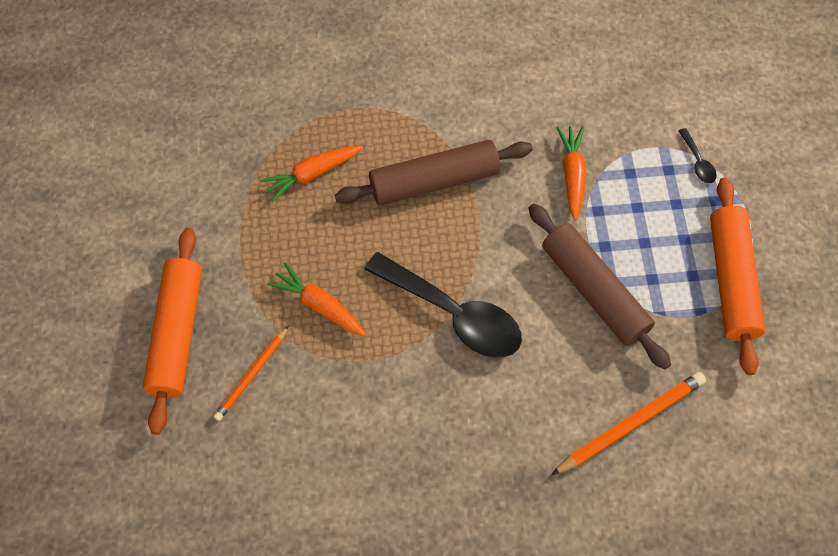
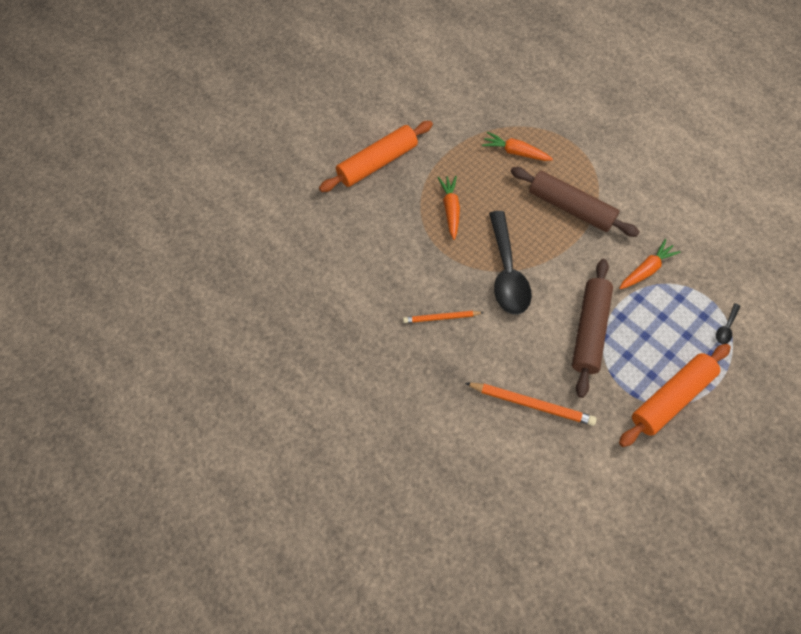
camera: 50 degrees right, 0 degrees up
orange pencil [213,326,289,421] -> orange pencil moved to [403,311,484,323]

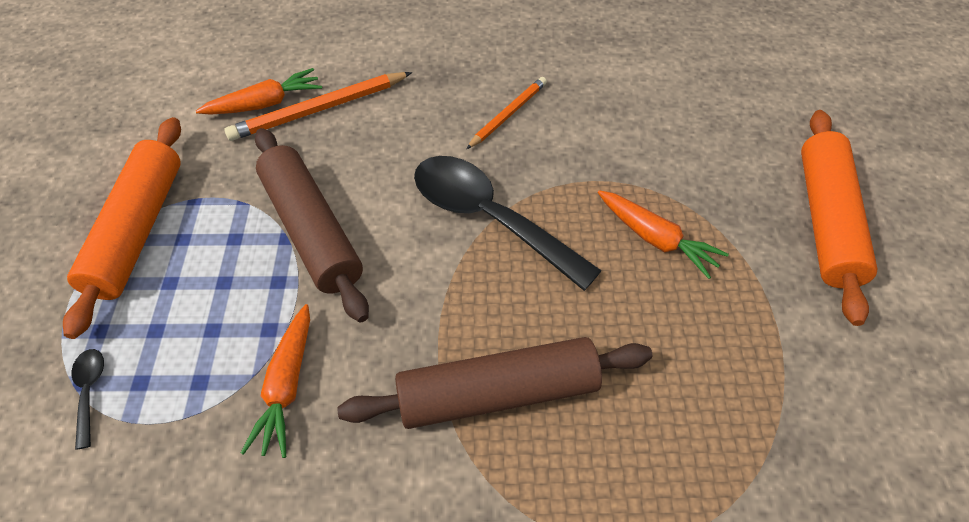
camera: 135 degrees right, 10 degrees down
orange carrot [482,132,553,161] -> orange carrot moved to [196,68,322,114]

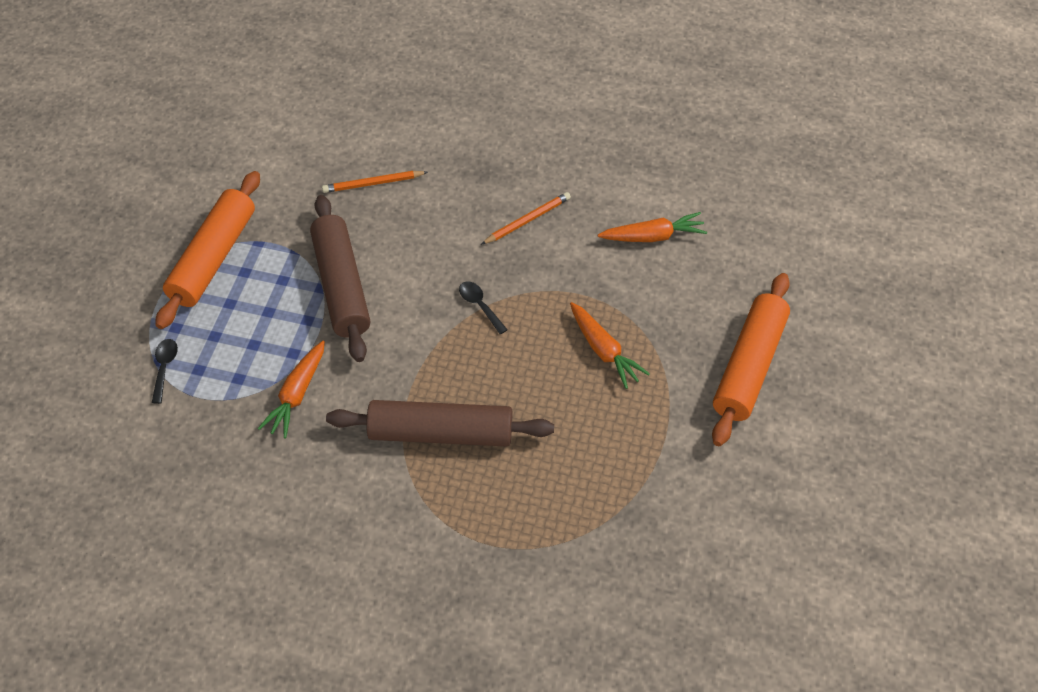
camera: 15 degrees right, 0 degrees up
orange carrot [196,68,322,114] -> orange carrot moved to [598,212,707,242]
orange pencil [224,72,412,141] -> orange pencil [322,171,428,193], size x0.64
black spoon [414,156,602,291] -> black spoon [459,282,508,334], size x0.41

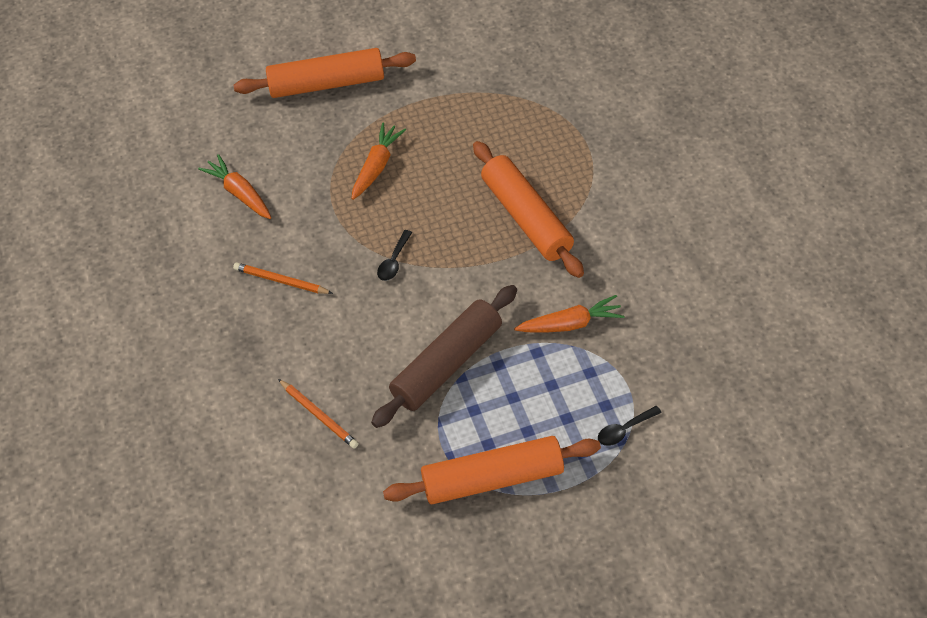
camera: 120 degrees left, 0 degrees up
brown rolling pin [326,400,554,447] -> orange rolling pin [473,141,584,278]

